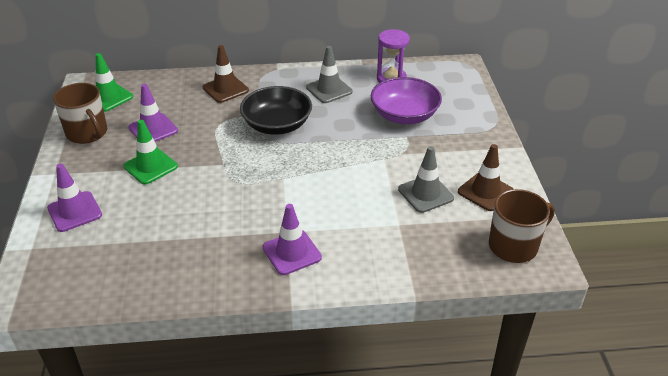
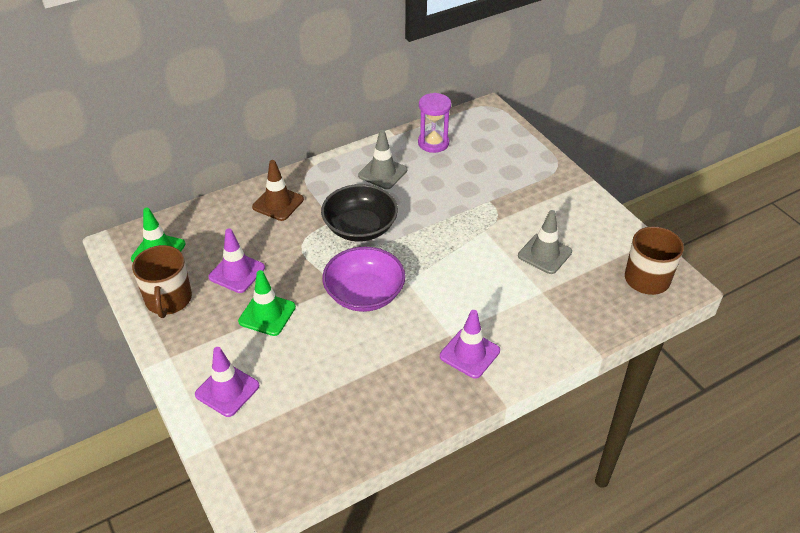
camera: 25 degrees left, 5 degrees up
brown mug [53,83,107,144] -> brown mug turned 60 degrees clockwise [132,245,192,318]
purple bowl [371,77,442,124] -> purple bowl moved to [322,247,406,312]
brown traffic cone [458,144,514,211] -> none

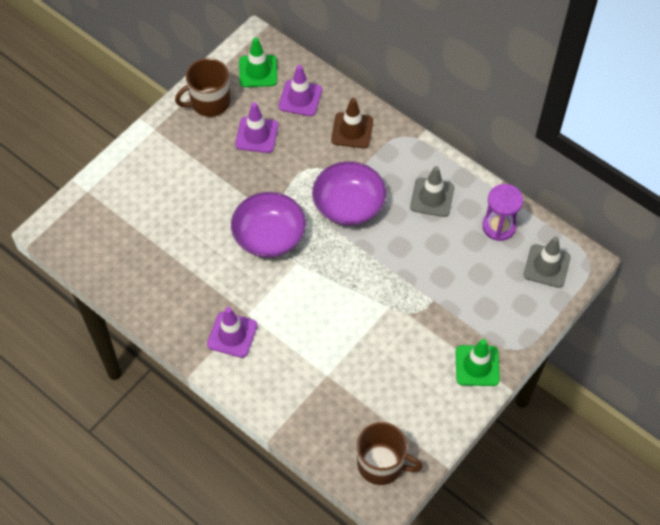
camera: 70 degrees right, 15 degrees up
purple traffic cone [195,347,259,417] -> purple traffic cone moved to [279,65,322,116]
green traffic cone [238,270,296,336] -> green traffic cone moved to [456,339,500,386]
black bowl [321,184,398,241] -> purple bowl [312,161,386,226]
grey traffic cone [518,210,572,274] -> grey traffic cone moved to [524,236,571,288]

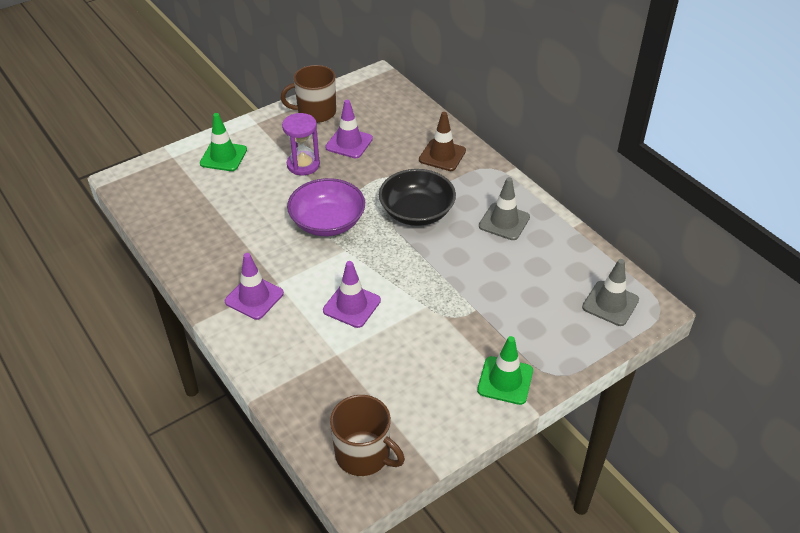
camera: 15 degrees right, 15 degrees down
green traffic cone [239,37,277,87] -> green traffic cone moved to [200,113,247,171]
purple traffic cone [279,65,322,116] -> purple traffic cone moved to [323,261,381,328]
purple bowl [312,161,386,226] -> black bowl [379,169,456,226]
purple hourglass [482,184,523,241] -> purple hourglass moved to [282,113,320,175]

